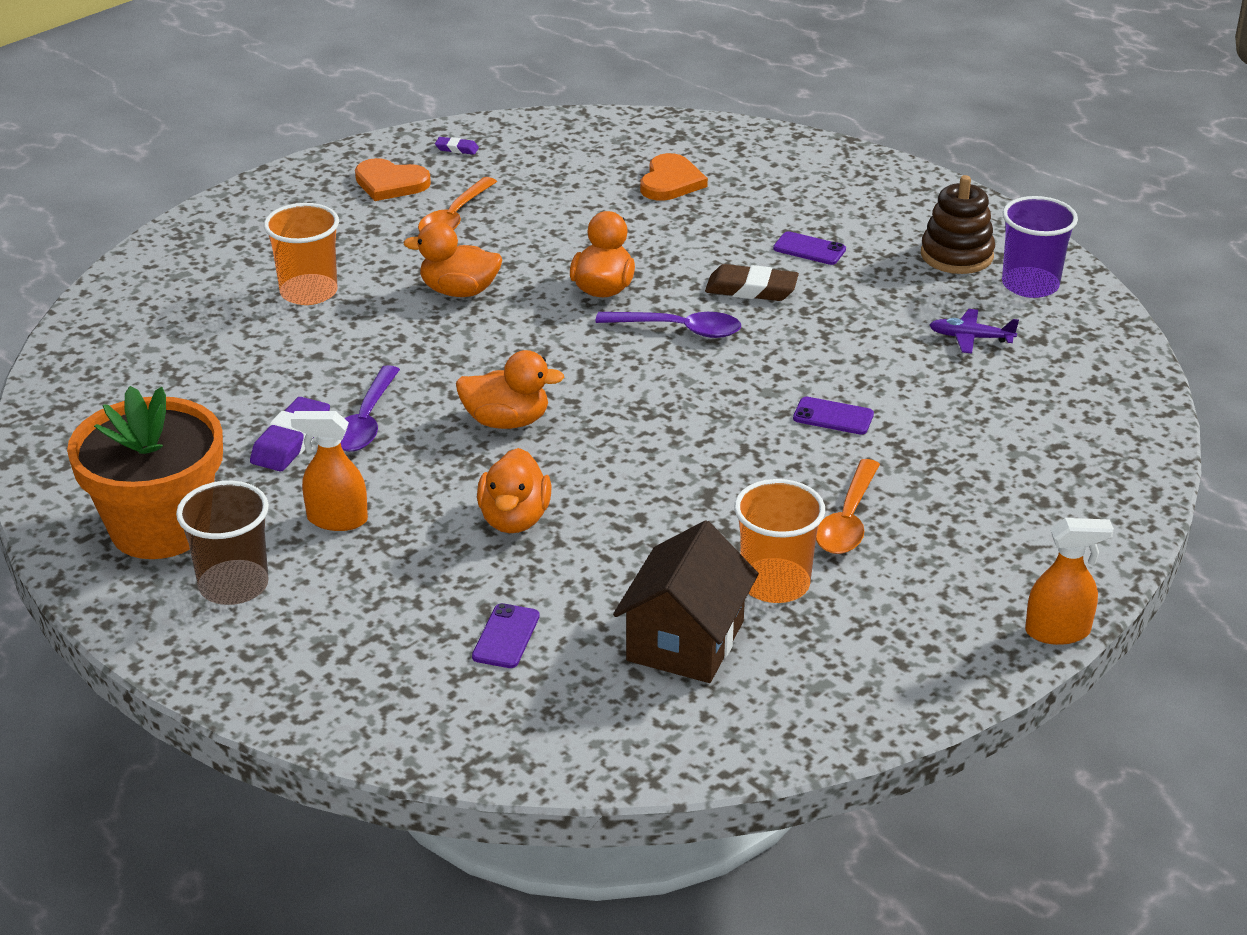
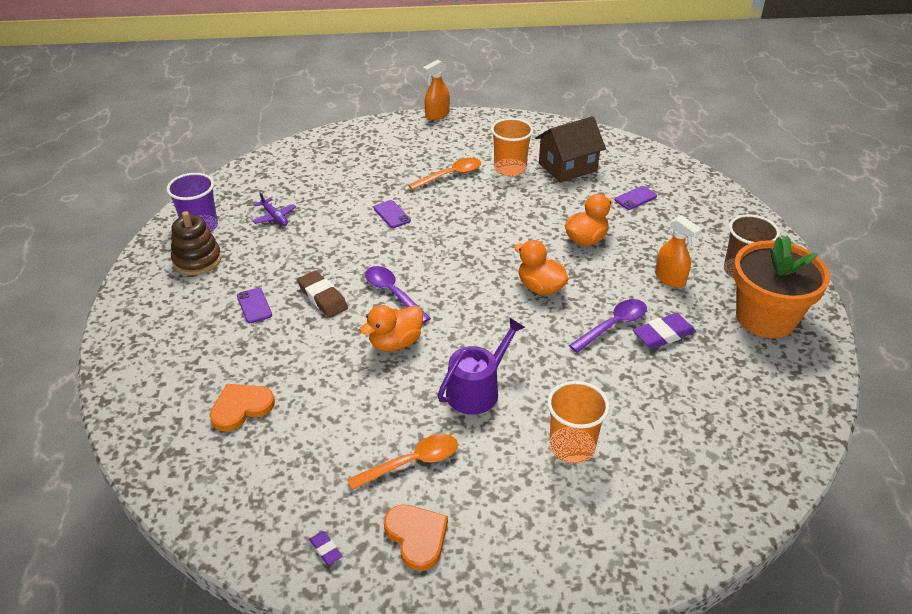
camera: 140 degrees left, 5 degrees up
orange duck [403,222,502,297] -> purple watering can [437,318,526,415]
orange spray bottle [1025,518,1114,645] -> orange spray bottle turned 75 degrees counterclockwise [423,60,450,120]

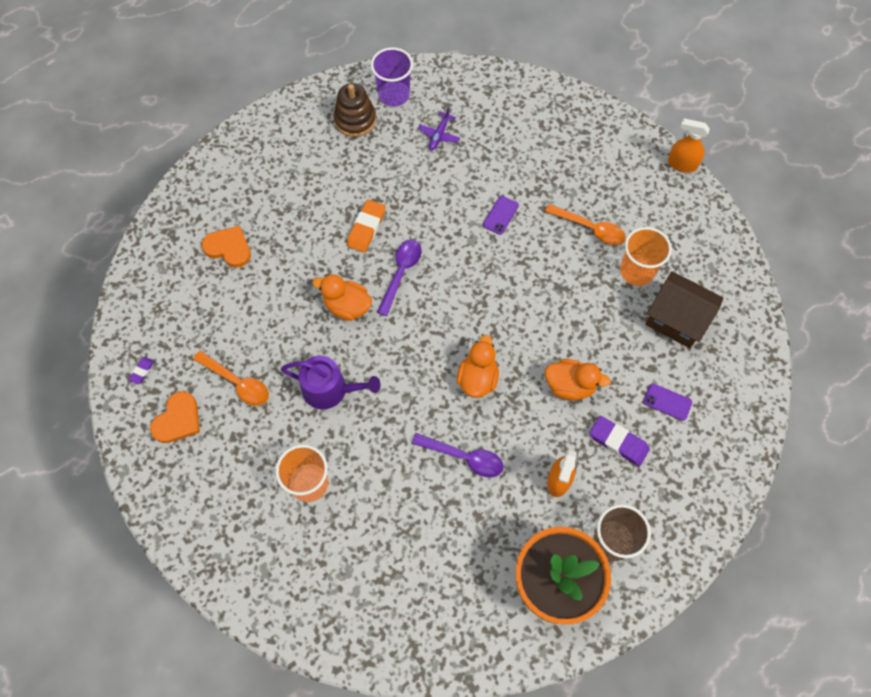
camera: 60 degrees right, 25 degrees up
purple phone [237,288,272,323] -> none
brown eraser [297,271,348,318] -> orange eraser [347,200,386,253]
purple eraser [633,313,696,349] -> purple eraser moved to [590,416,650,466]

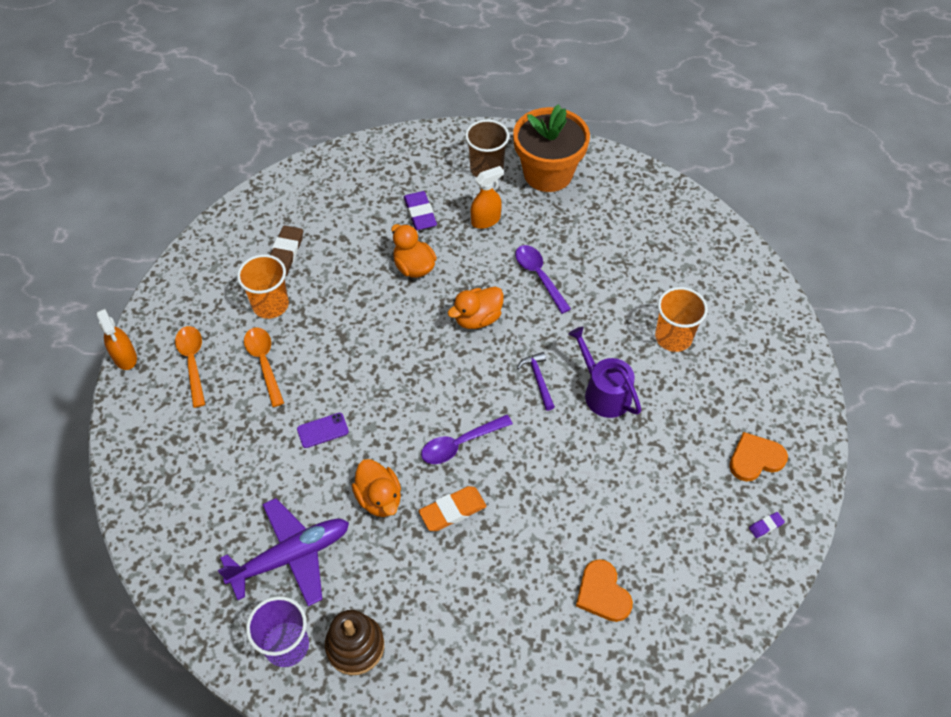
camera: 140 degrees left, 10 degrees down
orange spoon [193,351,269,406] -> orange spoon moved to [175,326,206,408]
orange duck [312,274,372,321] -> orange duck moved to [352,459,401,517]
purple plane [418,107,460,150] -> purple plane [218,498,349,606], size x2.11
purple phone [643,384,692,421] -> none
brown house [645,271,724,348] -> brown eraser [270,225,303,276]
none -> purple hammer [517,352,555,411]

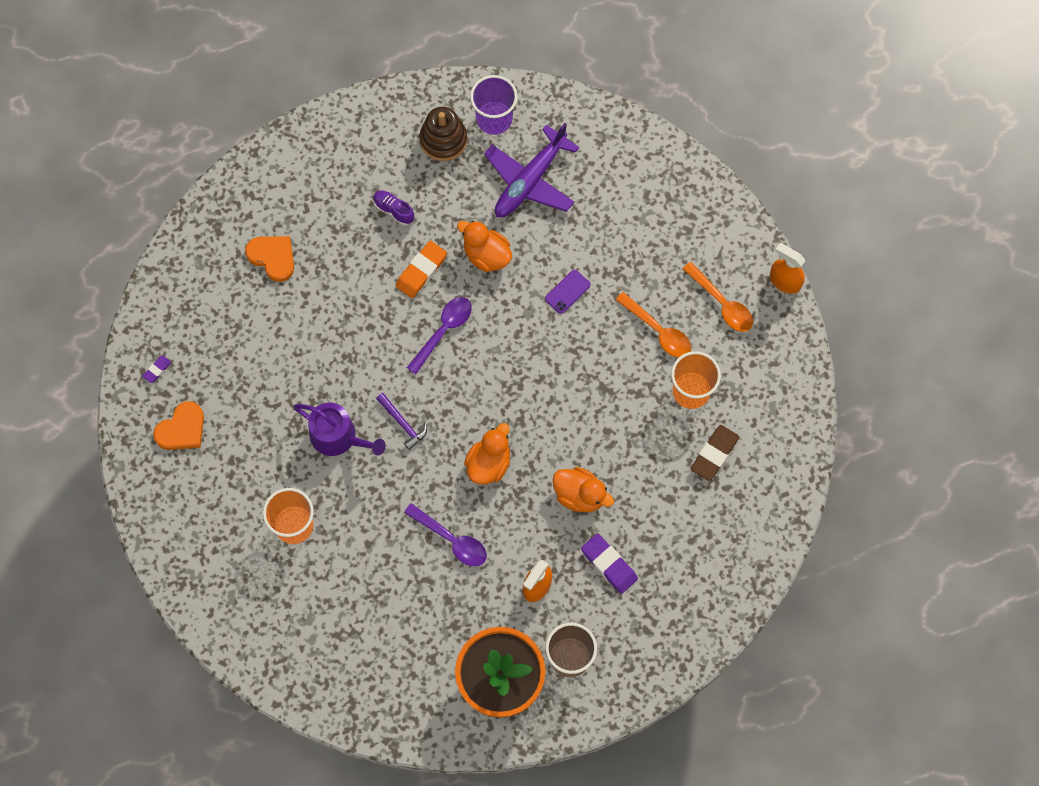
camera: 155 degrees right, 15 degrees up
brown eraser [270,225,303,276] -> brown eraser turned 45 degrees clockwise [690,425,739,481]
none -> purple shoe [373,190,414,225]

